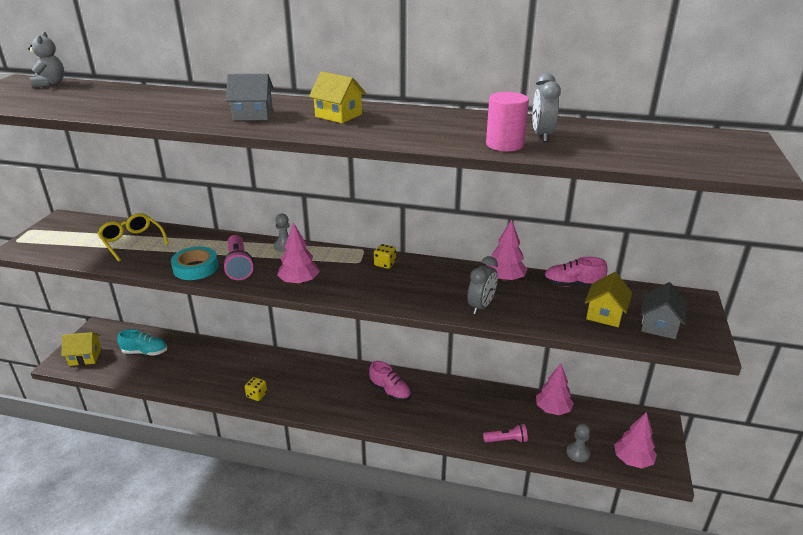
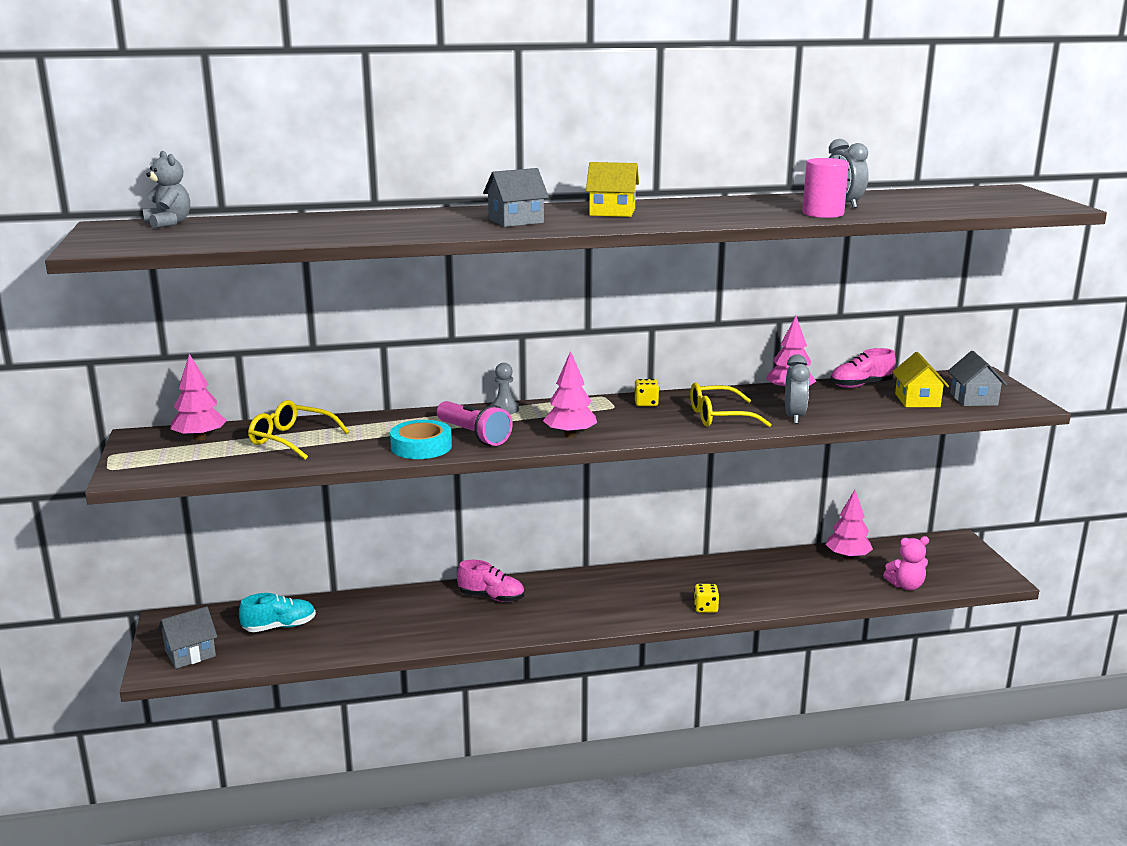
camera: 25 degrees left, 10 degrees down
yellow house [62,332,101,366] -> grey house [158,606,217,669]
yellow dice [245,377,267,401] -> yellow dice moved to [694,584,719,613]
pink shoe [369,361,411,401] -> pink shoe moved to [457,560,524,602]
pink flashlight [483,424,528,443] -> none
grey pawn [566,424,590,462] -> pink teddy bear [883,536,929,590]
pink tree [614,412,657,468] -> pink tree moved to [170,354,227,441]
none -> yellow glasses [690,382,772,427]

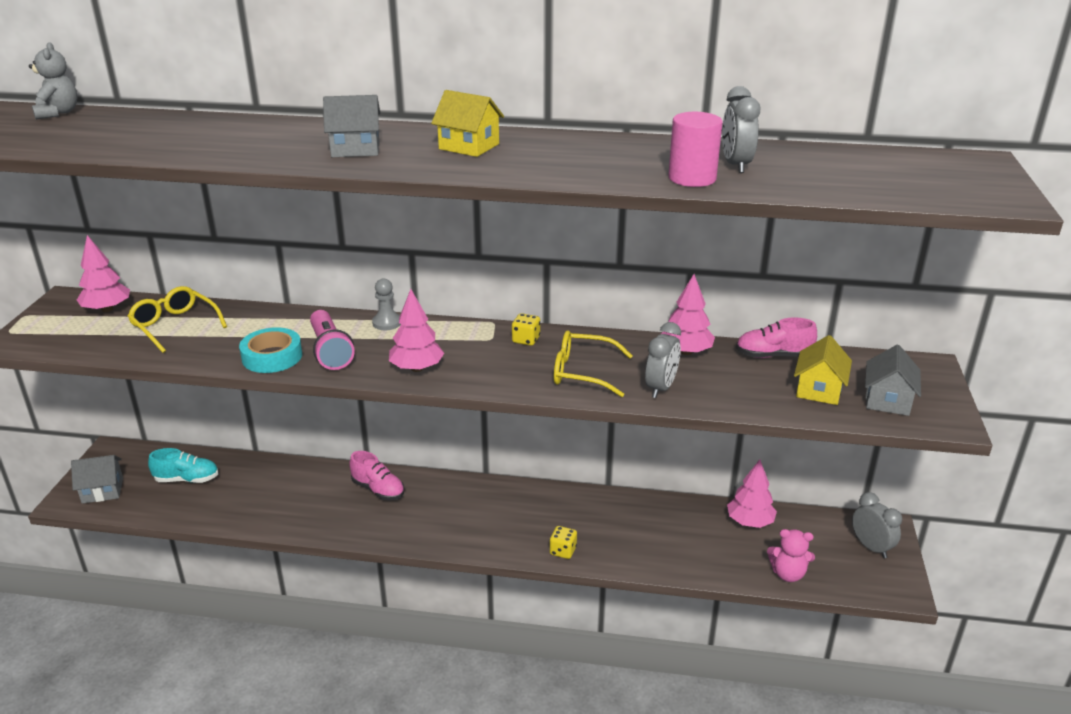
camera: 20 degrees right, 10 degrees up
none -> grey clock [852,492,902,558]

